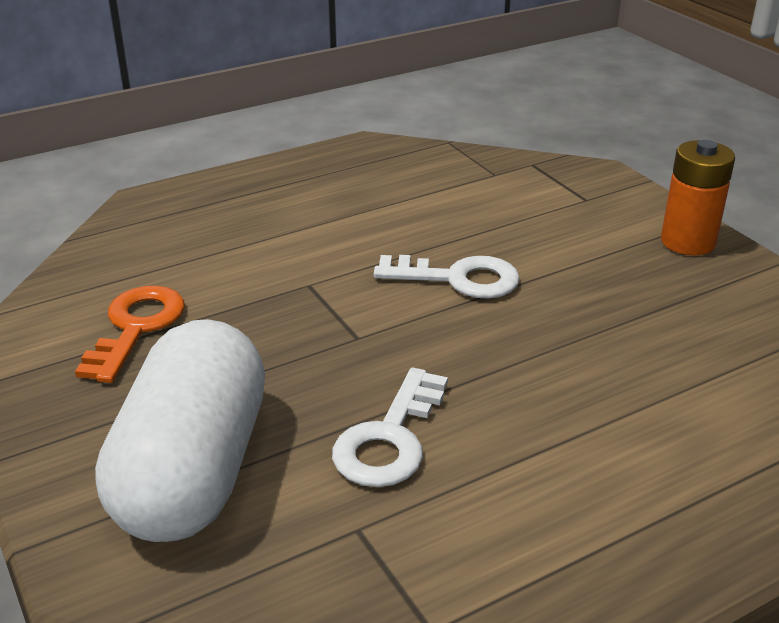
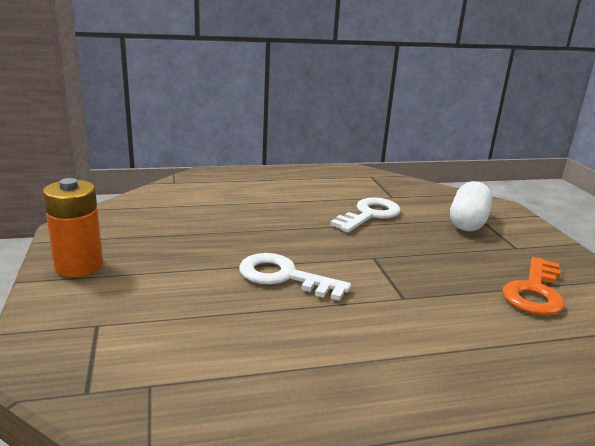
camera: 165 degrees left, 10 degrees down
white capsule [95,319,265,542] -> white capsule [450,181,493,231], size x0.60

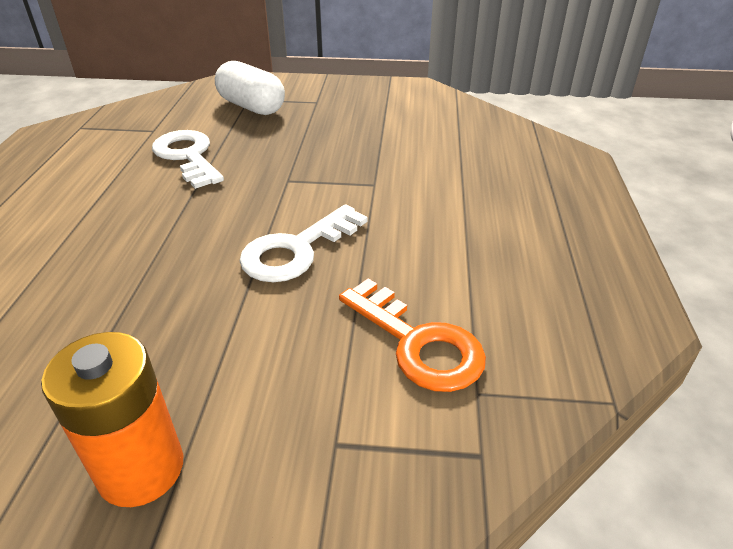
camera: 70 degrees left, 15 degrees up
orange key [502,257,565,315] -> orange key moved to [339,279,486,392]

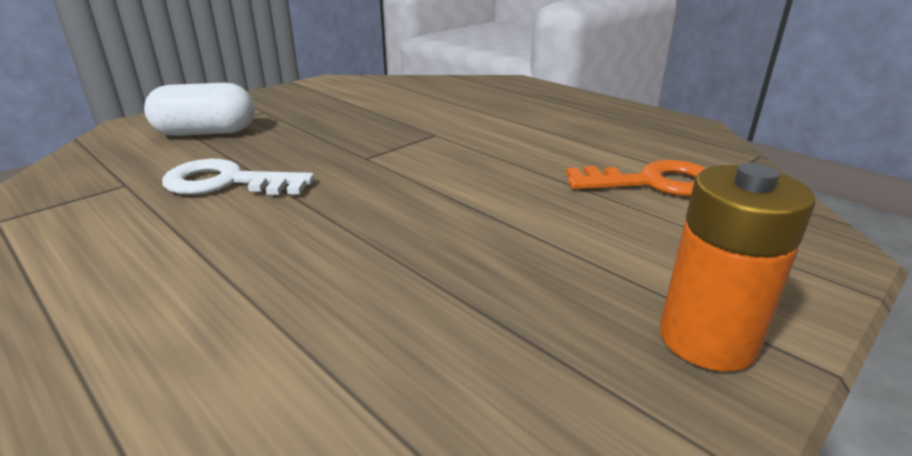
camera: 50 degrees left, 10 degrees down
white key [239,204,367,282] -> none

